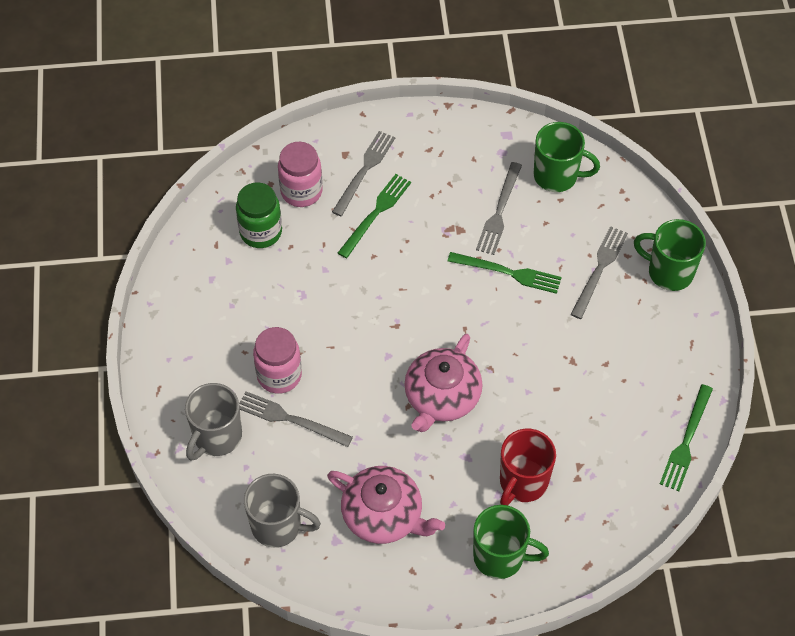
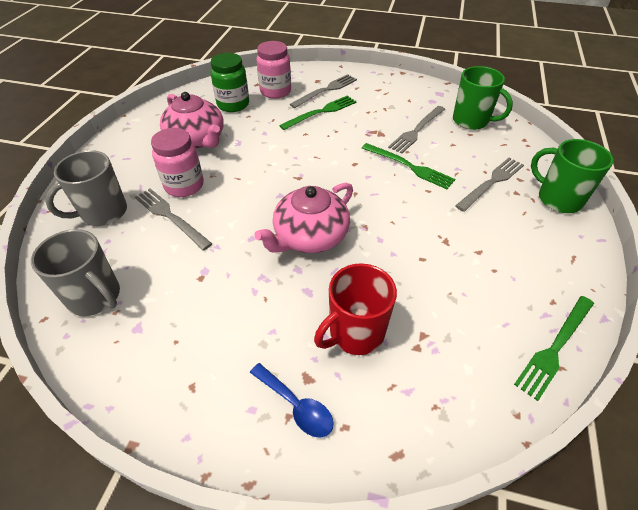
camera: 20 degrees right, 10 degrees down
pink teapot [327,466,445,544] -> pink teapot moved to [160,92,224,149]
green mug [473,505,549,579] -> blue spoon [250,363,334,438]

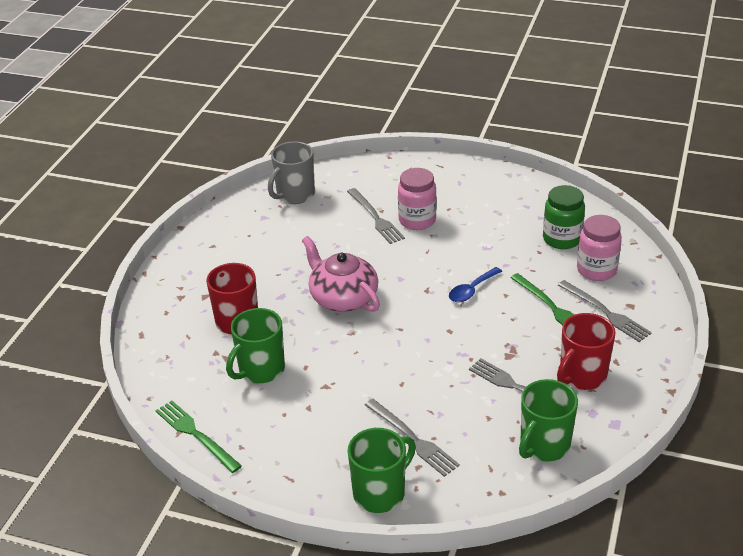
camera: 95 degrees right, 10 degrees down
grey mug [45,150,127,226] -> none
grey fork [135,189,212,251] -> grey fork turned 105 degrees clockwise [347,188,405,244]
pink teapot [160,92,224,149] -> none
blue spoon [250,363,334,438] -> blue spoon moved to [449,267,502,302]
green fork [362,143,455,189] -> none
none -> green mug [226,308,285,383]
none -> red mug [557,313,615,390]

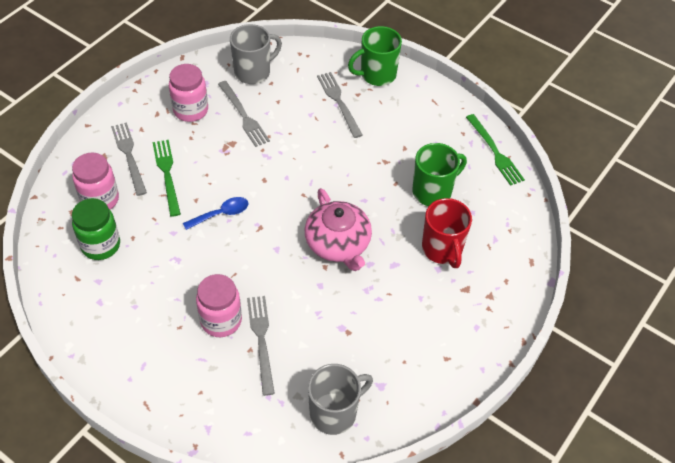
camera: 165 degrees left, 15 degrees up
green mug [519,379,578,461] -> grey mug [230,24,282,84]
red mug [557,313,615,390] -> pink jar [169,64,208,122]

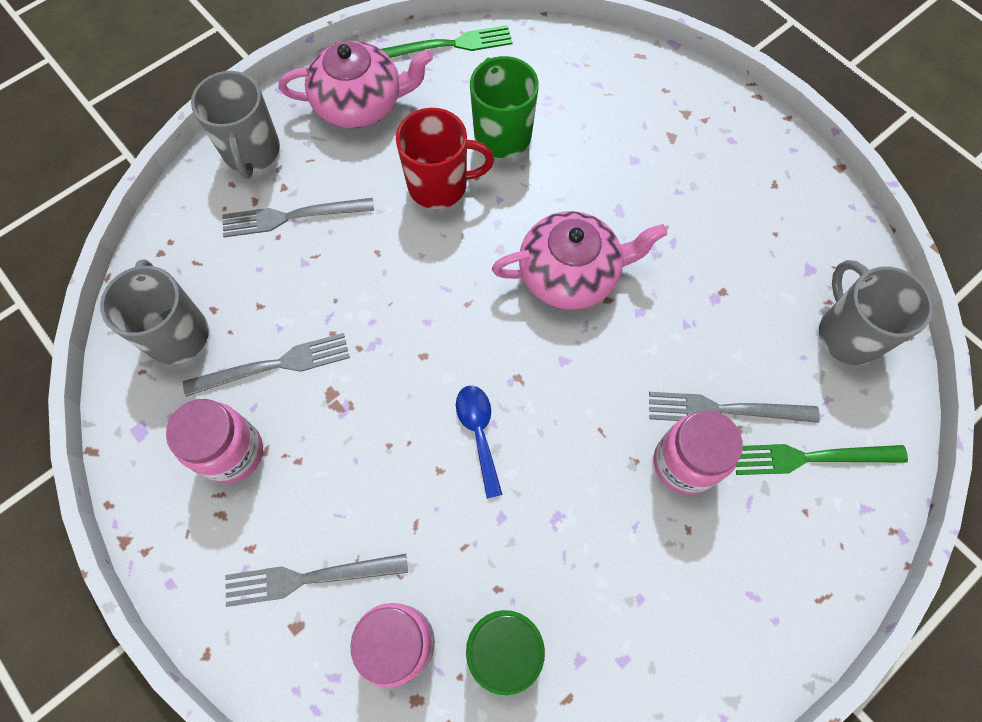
camera: 75 degrees left, 15 degrees up
green fork [153,140,181,217] -> green fork moved to [736,444,908,475]
green mug [348,26,402,86] -> grey mug [191,71,280,179]
red mug [422,198,472,268] -> red mug moved to [396,108,494,209]
none -> pink teapot [279,41,433,128]

